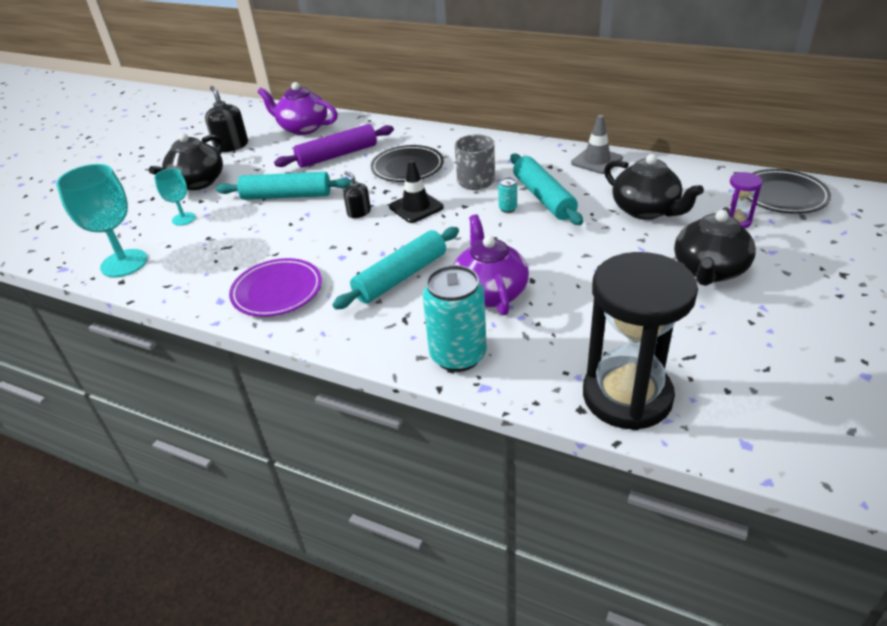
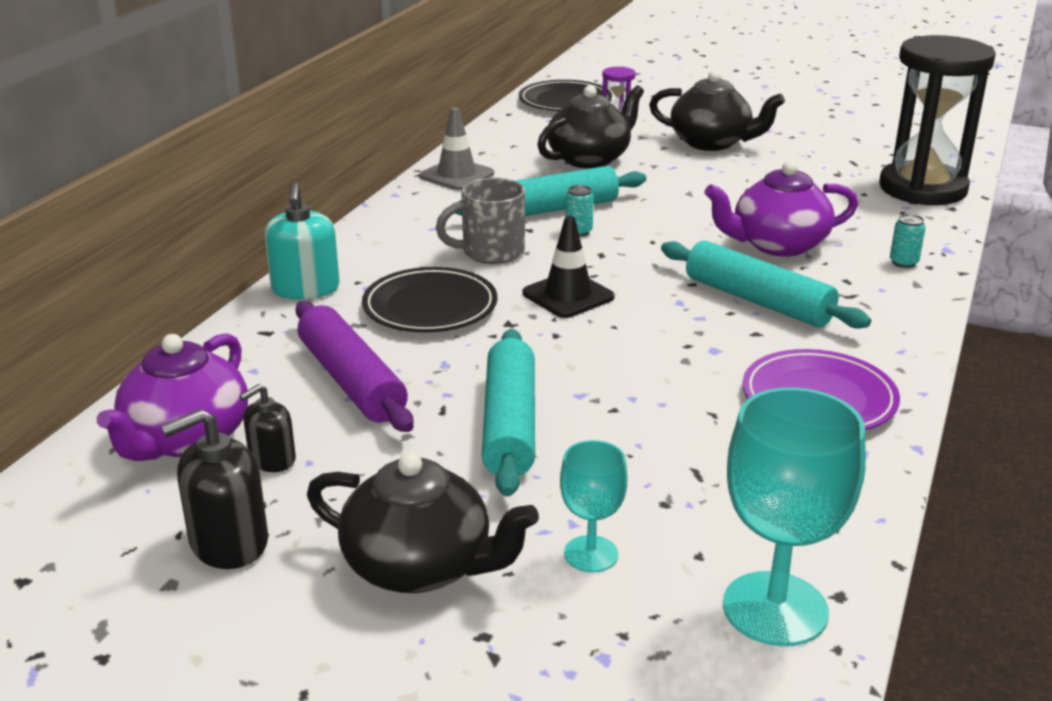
camera: 95 degrees left, 10 degrees down
black soap dispenser [344,171,371,218] -> black soap dispenser moved to [240,384,296,472]
turquoise can [423,265,486,372] -> turquoise can [890,214,926,268], size x0.42
none -> turquoise soap dispenser [264,183,340,299]

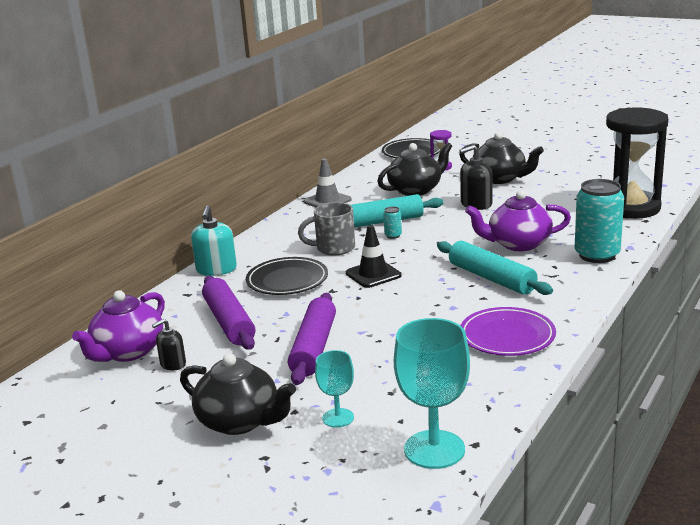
camera: 10 degrees right, 5 degrees down
black soap dispenser [161,409,268,569] -> black soap dispenser moved to [459,145,493,210]
turquoise rolling pin [482,329,535,497] -> purple rolling pin [288,293,336,385]
turquoise can [890,214,926,268] -> turquoise can [575,179,624,263], size x2.39

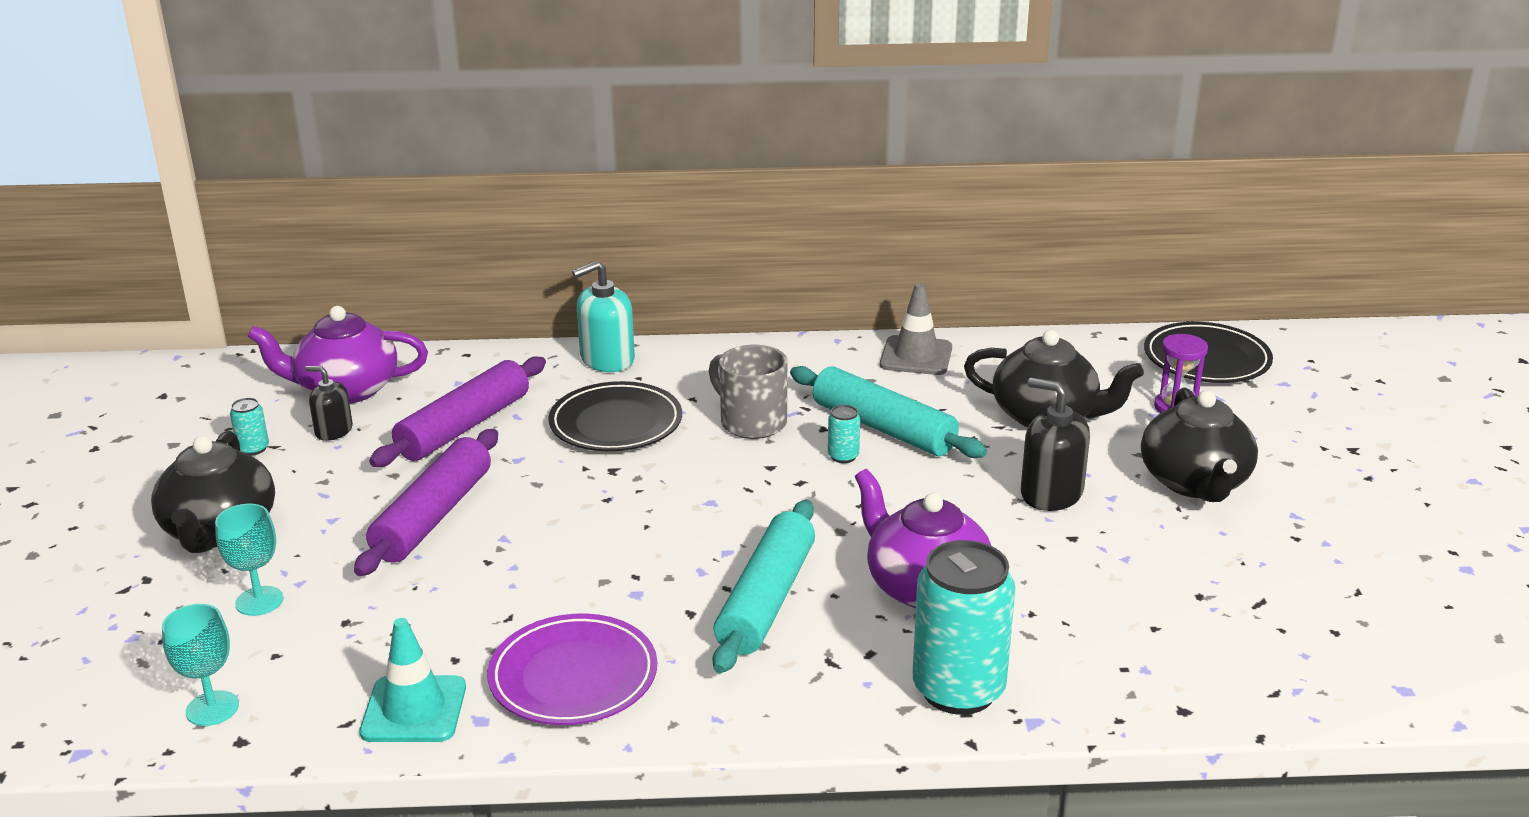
camera: 55 degrees right, 5 degrees up
purple rolling pin [288,293,336,385] -> purple rolling pin turned 45 degrees counterclockwise [354,429,498,576]
black traffic cone [346,225,402,288] -> none
turquoise goblet [394,318,470,469] -> turquoise goblet [162,604,239,726], size x0.55
black hourglass [606,108,668,219] -> none
none -> turquoise can [230,398,269,456]
none -> turquoise traffic cone [360,618,466,742]

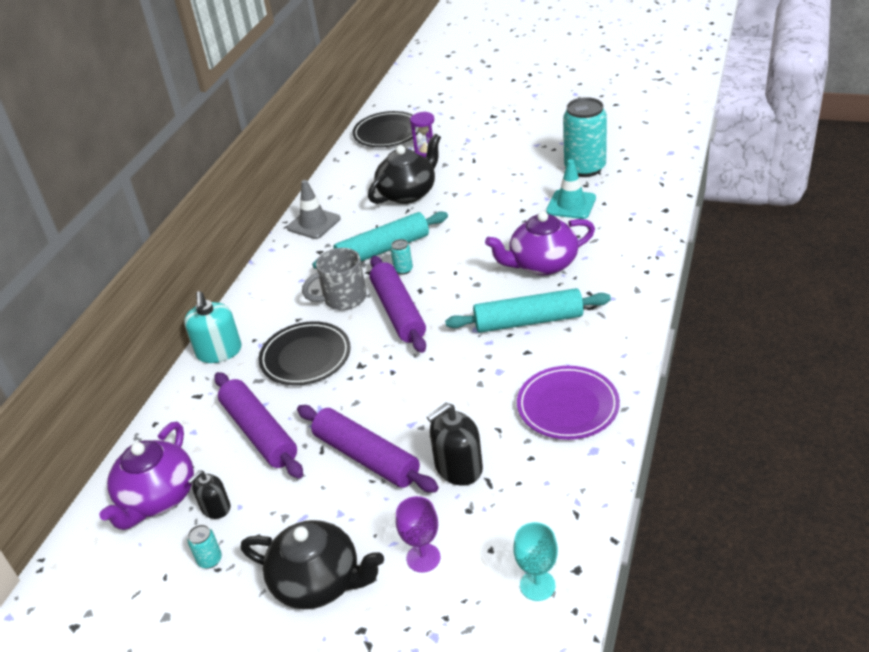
camera: 65 degrees left, 10 degrees up
turquoise goblet [215,503,283,616] -> purple goblet [396,496,440,573]
turquoise traffic cone [360,618,466,742] -> turquoise traffic cone moved to [546,159,596,219]
turquoise rolling pin [713,500,815,673] -> turquoise rolling pin turned 45 degrees counterclockwise [445,288,611,333]
turquoise can [913,540,1015,715] -> turquoise can moved to [563,97,607,177]
black soap dispenser [1021,378,1090,511] -> black soap dispenser moved to [427,403,483,486]
black teapot [1141,388,1258,502] -> none
none -> purple rolling pin [370,256,426,353]

